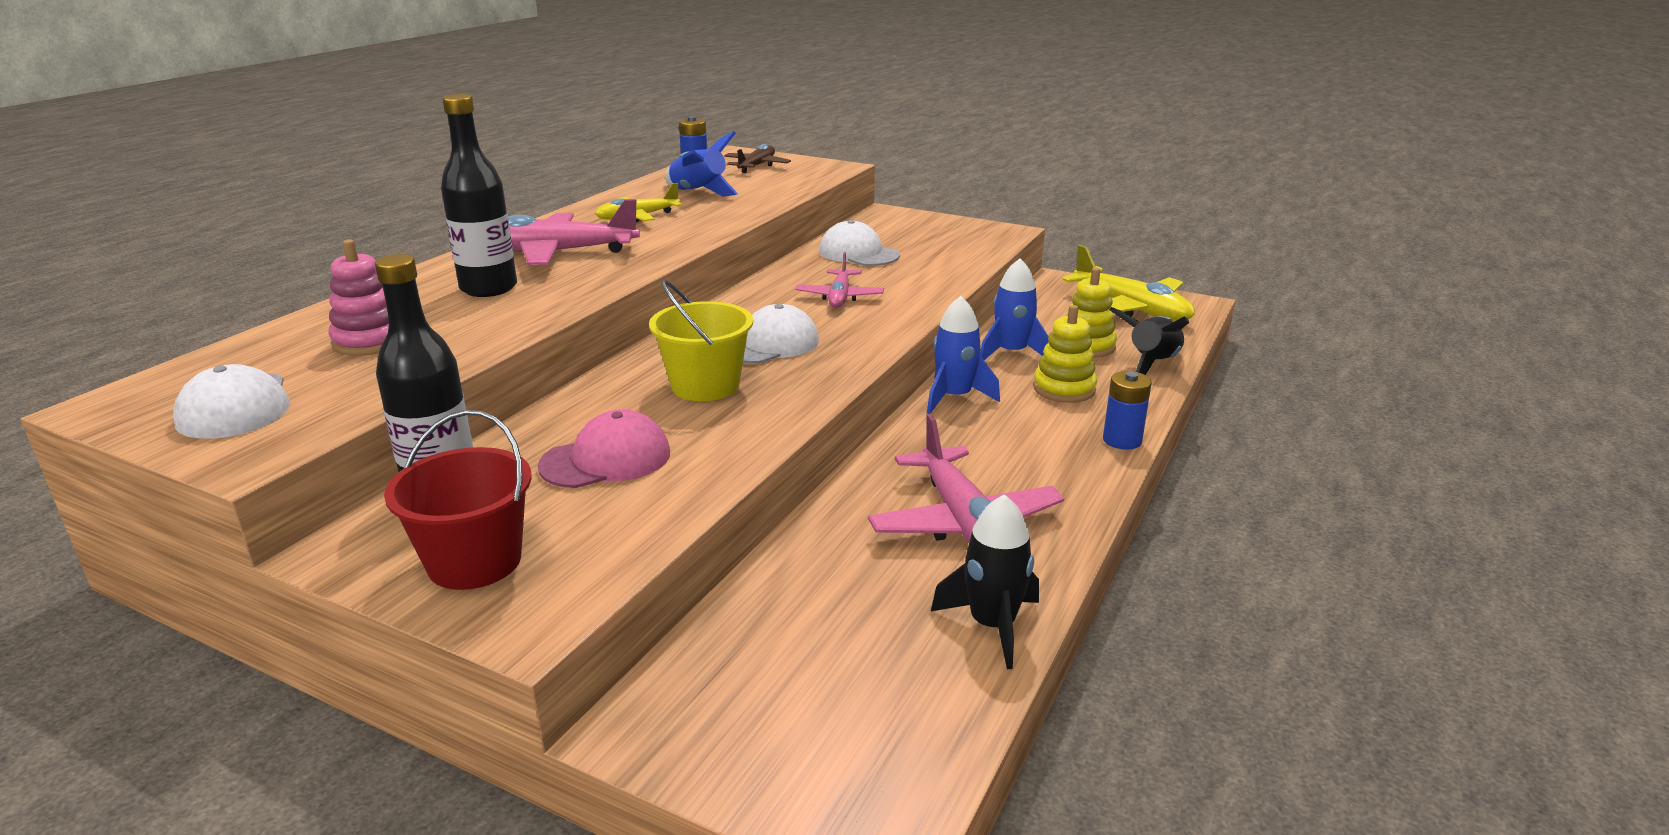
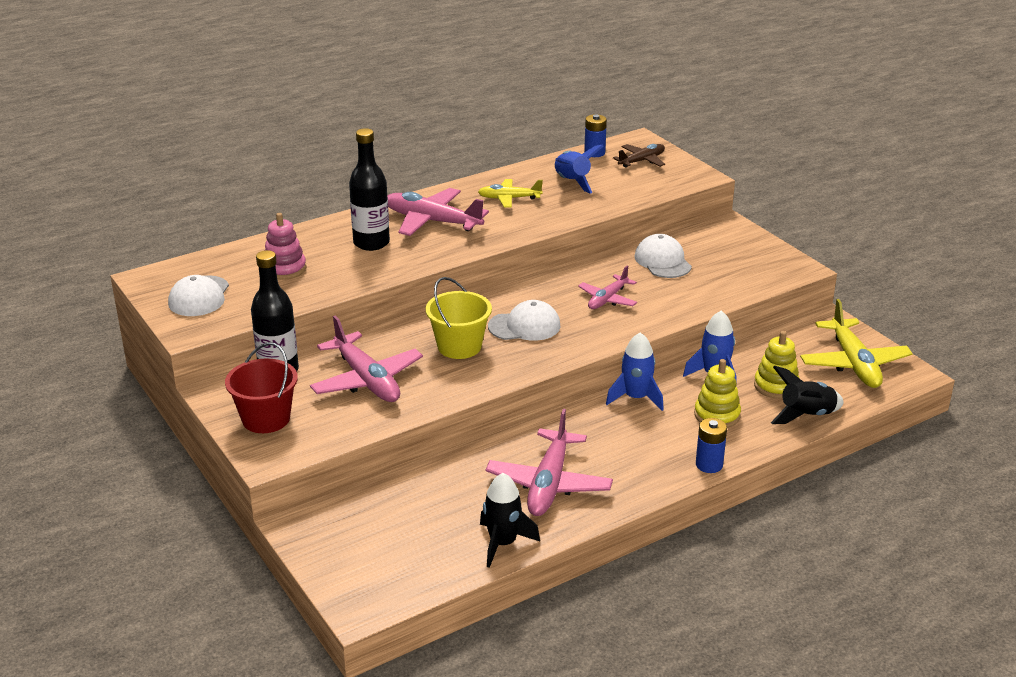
camera: 30 degrees right, 5 degrees up
pink cap [538,409,670,488] -> pink plane [310,315,423,402]

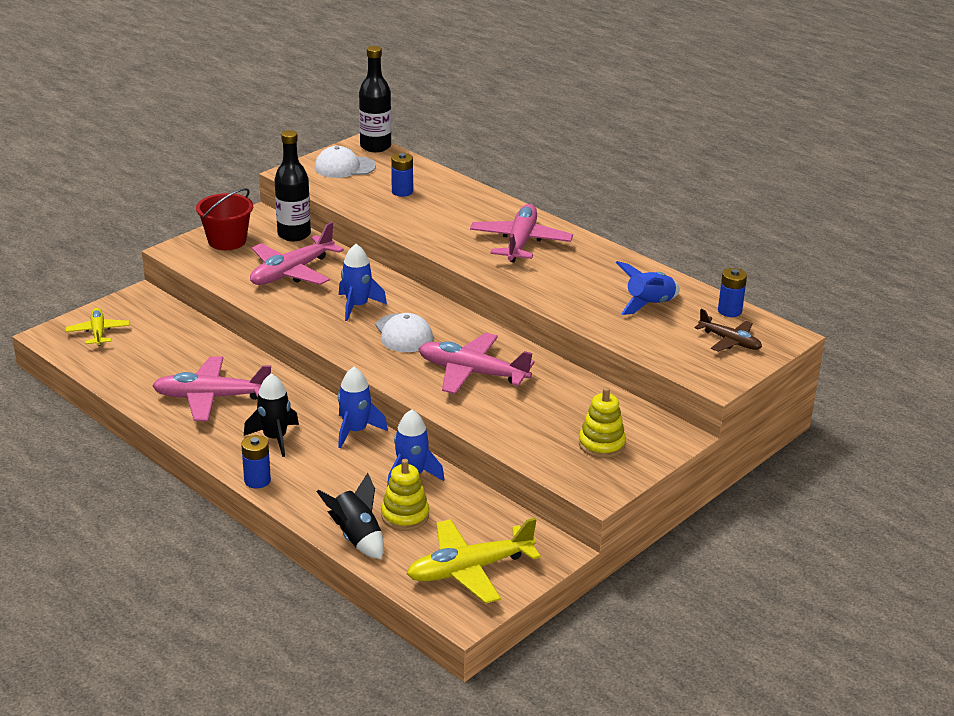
camera: 75 degrees right, 0 degrees up
pink stacking toy [264,213,306,280] -> blue battery [391,153,413,197]
black bottle [349,128,390,251] -> black bottle moved to [359,46,391,152]
yellow bucket [426,277,492,359] -> blue rocket [339,244,387,321]
yellow plane [478,179,543,208] -> yellow plane moved to [66,308,130,346]
black rocket [480,473,540,568] -> black rocket moved to [244,374,299,457]
pink plane [578,265,637,309] -> pink plane [418,333,535,394], size x1.68
white cap [635,234,692,278] -> none
yellow stacking toy [694,359,741,428] -> yellow stacking toy moved to [579,387,626,458]

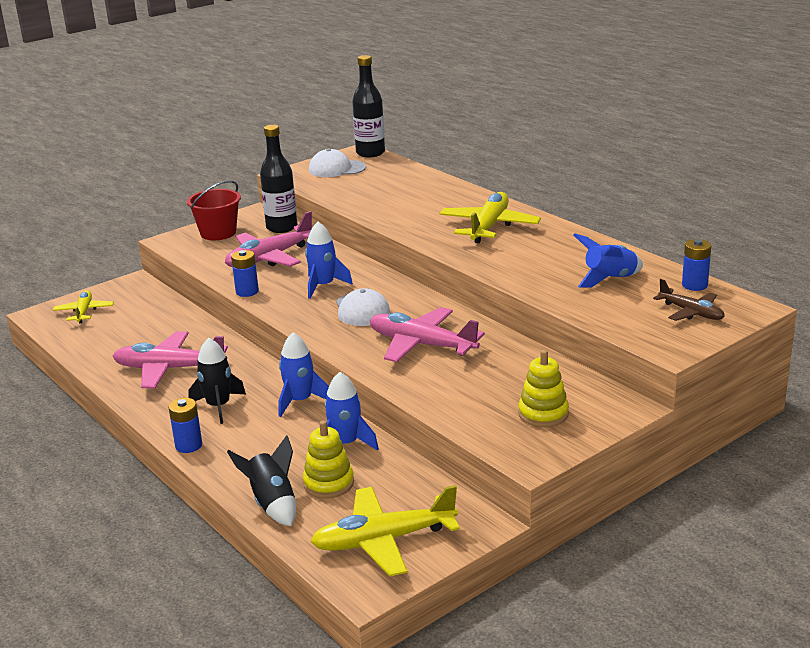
camera: 10 degrees right, 5 degrees down
blue battery [391,153,413,197] -> blue battery moved to [231,250,259,297]
pink plane [470,204,573,262] -> yellow plane [439,192,541,243]

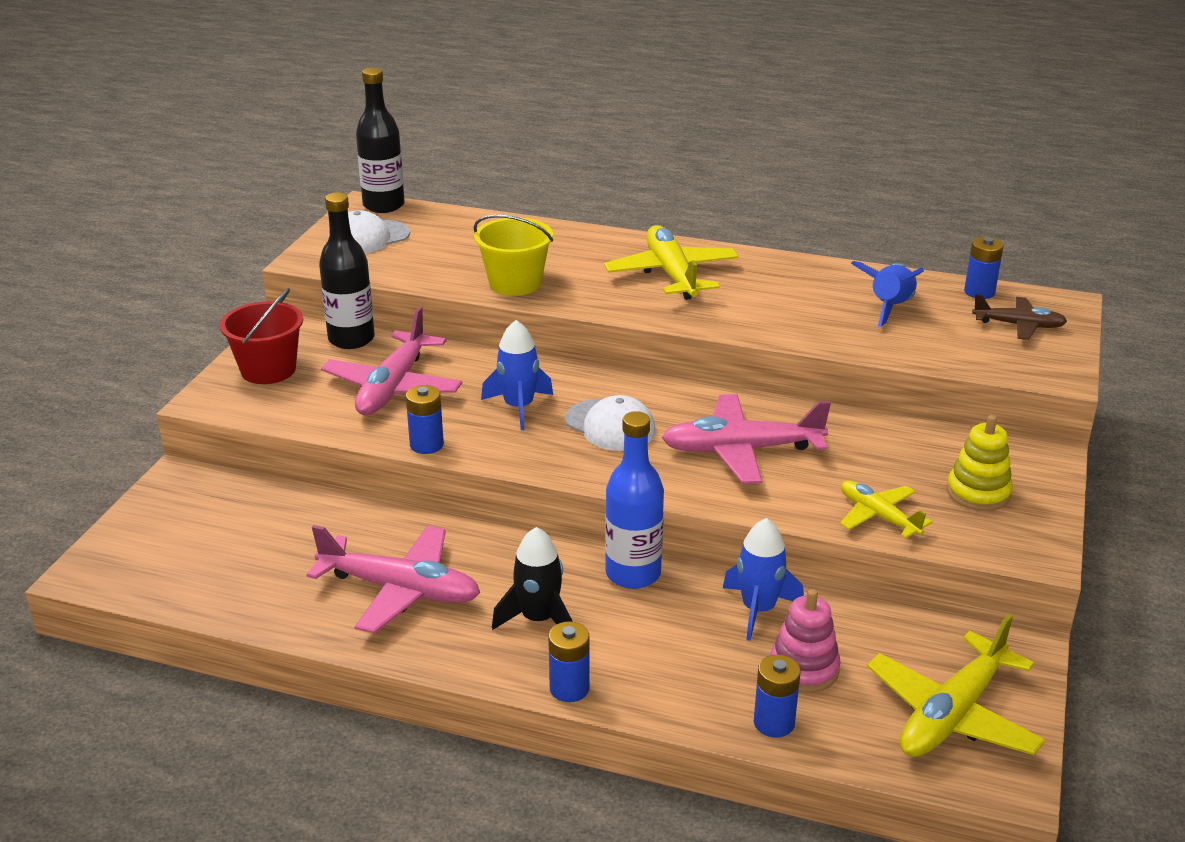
camera: 35 degrees left, 5 degrees up
yellow plane [53,290,114,323] -> yellow plane moved to [840,480,932,538]
pink plane [113,331,228,389] -> pink plane turned 135 degrees counterclockwise [306,525,480,634]
black rocket [227,435,296,526] -> blue battery [754,655,801,738]
blue rocket [278,332,329,417] -> blue bottle [605,411,664,589]
yellow stacking toy [303,420,354,498] -> pink stacking toy [770,589,841,693]
none -> yellow bucket [474,215,553,296]

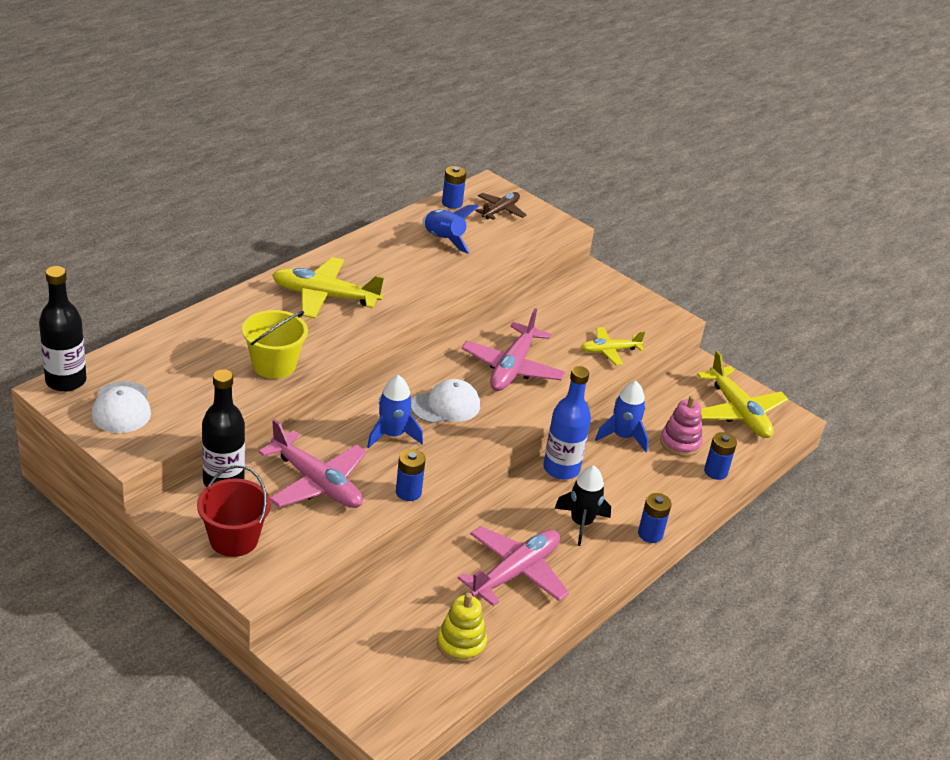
camera: 70 degrees left, 5 degrees up
yellow stacking toy [947,415,1013,511] -> yellow stacking toy moved to [437,593,487,663]

